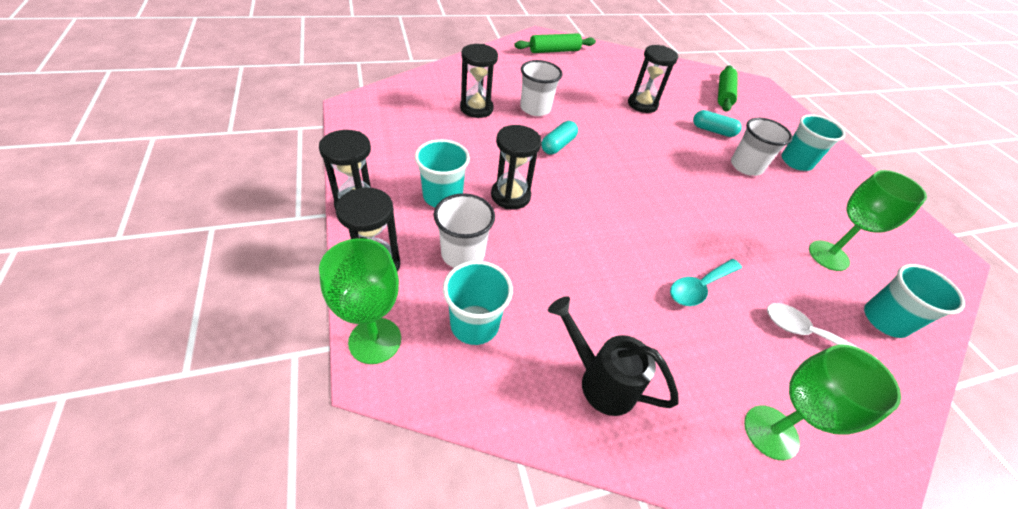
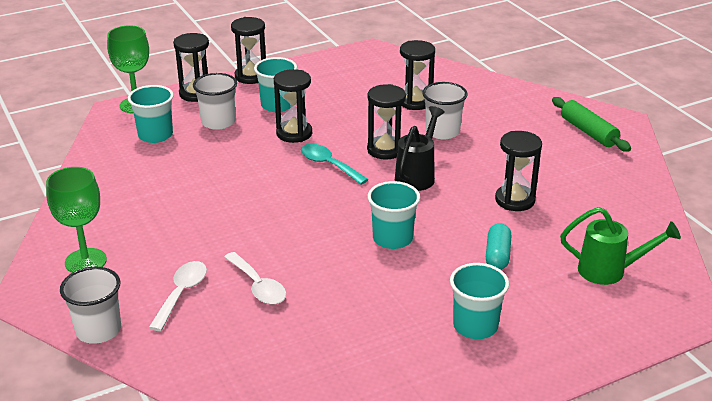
camera: 85 degrees right, 15 degrees down
turquoise capsule [541,121,578,154] -> black hourglass [367,84,406,160]
black watering can [548,296,678,416] -> black watering can moved to [395,106,445,191]
turquoise spoon [670,259,742,306] -> turquoise spoon moved to [301,144,369,185]
green rolling pin [718,65,738,112] -> green watering can [560,207,681,285]
white cup [731,118,793,176] -> white cup moved to [60,267,121,344]
green goblet [809,170,927,271] -> none
turquoise cup [864,264,965,338] -> turquoise cup moved to [368,181,420,249]
none -> white spoon [224,252,286,305]

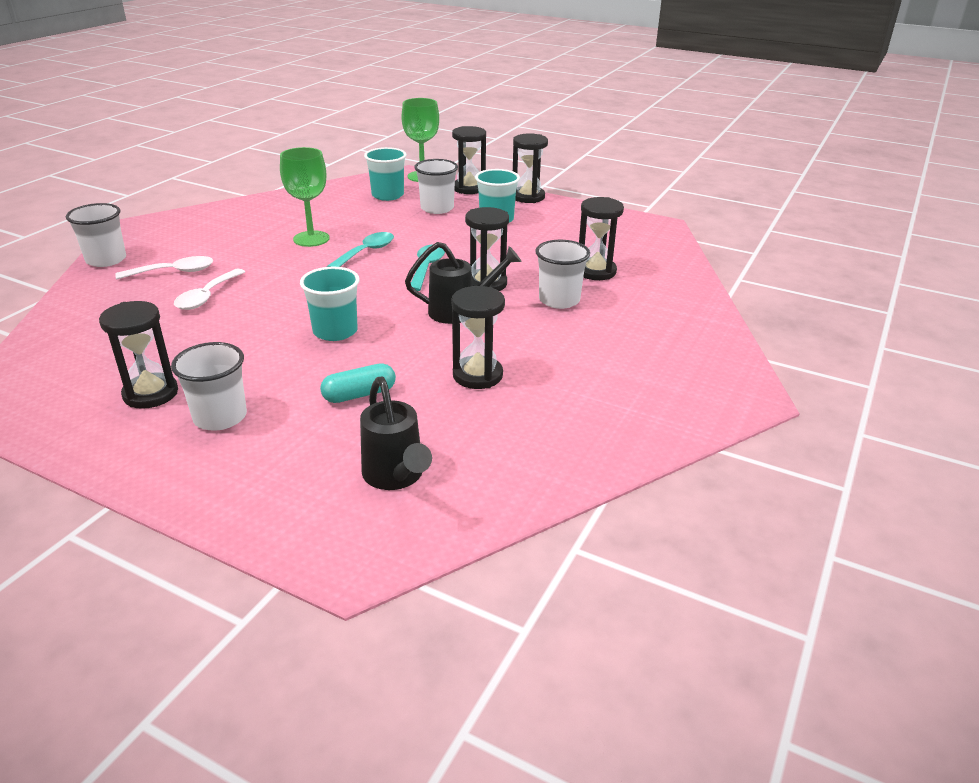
camera: 55 degrees right, 0 degrees up
green goblet [46,167,107,273] -> green goblet moved to [280,147,330,247]
black hourglass [274,69,312,143] -> black hourglass moved to [99,301,178,409]
turquoise cup [450,263,509,339] -> white cup [171,342,247,430]
green rolling pin [552,97,631,152] -> none
green watering can [560,207,681,285] -> black watering can [360,377,432,490]
none -> turquoise spoon [327,232,394,267]

